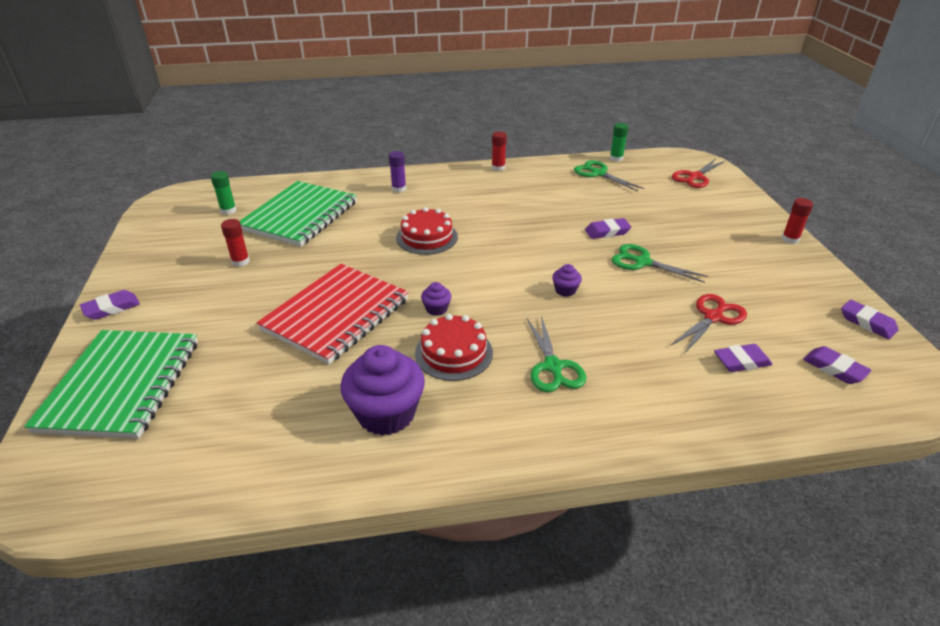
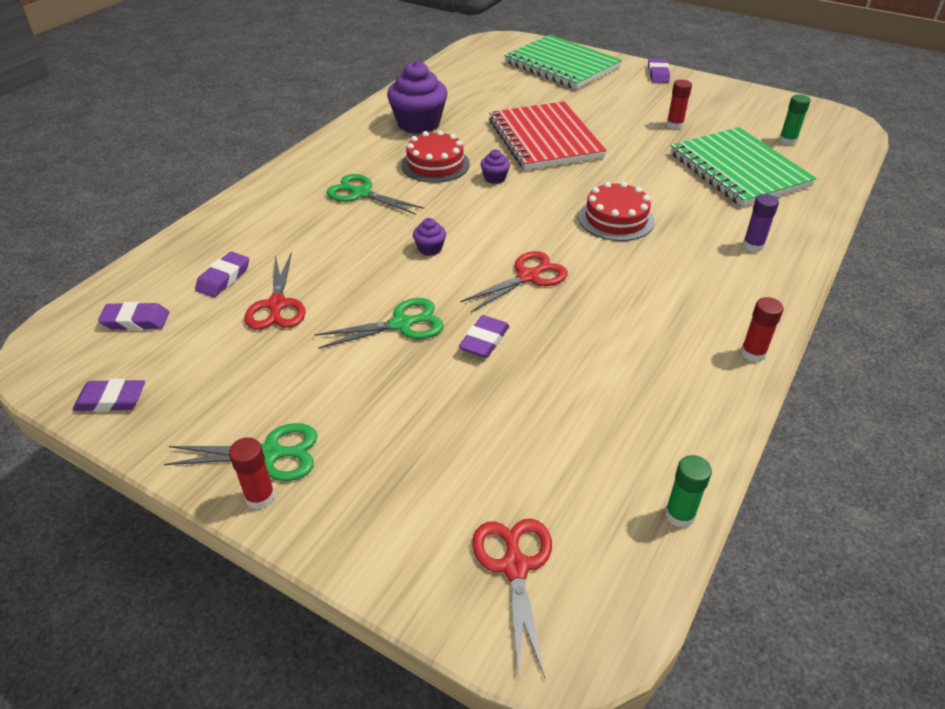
camera: 130 degrees right, 5 degrees up
green scissors [574,160,644,192] -> green scissors moved to [164,423,317,481]
none -> red scissors [460,251,568,312]

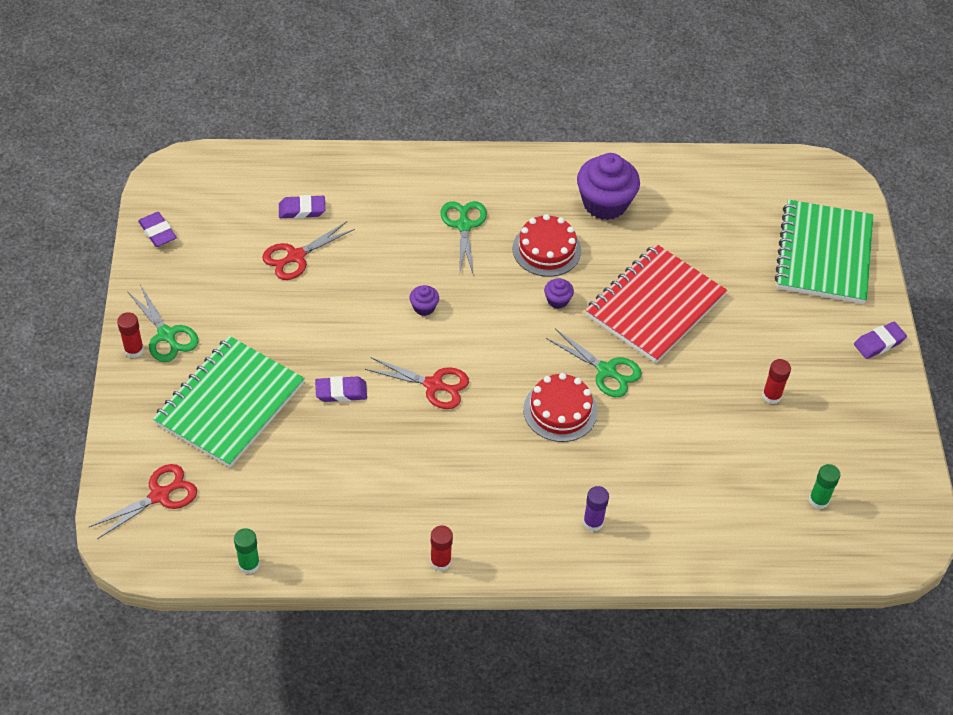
camera: 55 degrees right, 10 degrees up
purple eraser [98,302,169,330] -> none
green scissors [314,298,444,349] -> green scissors moved to [546,329,642,397]
green notebook [670,127,817,207] -> green notebook moved to [153,336,305,468]

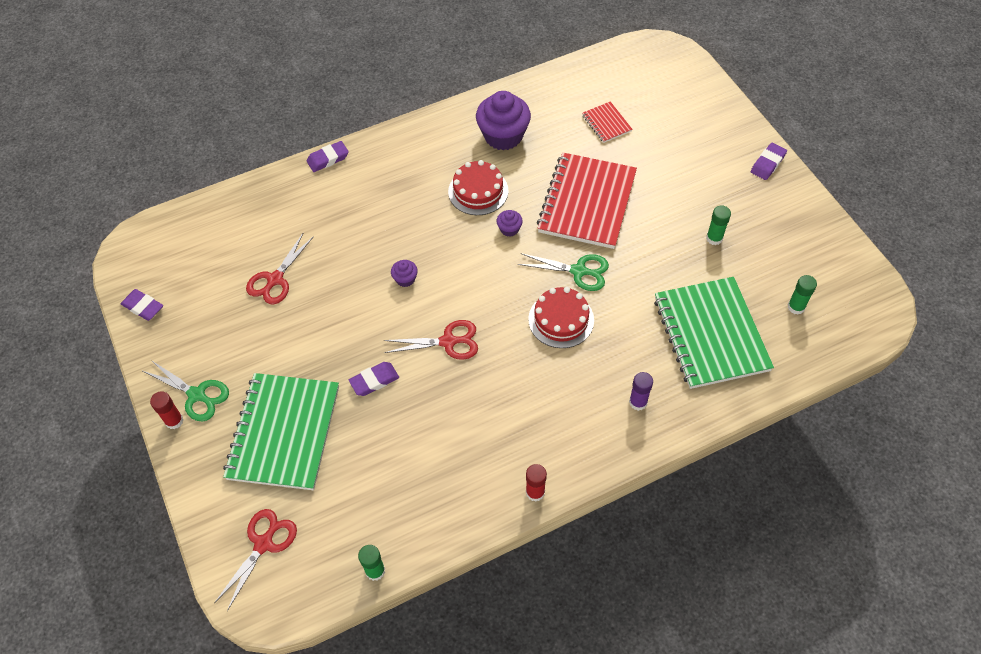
camera: 20 degrees left, 5 degrees up
purple eraser [279,195,326,219] -> purple eraser moved to [307,141,349,172]
green scissors [440,201,487,276] -> none
red glue stick [762,359,791,404] -> green glue stick [706,205,731,245]
green notebook [775,199,874,304] -> green notebook moved to [654,277,774,389]
none -> red notebook [582,101,633,143]

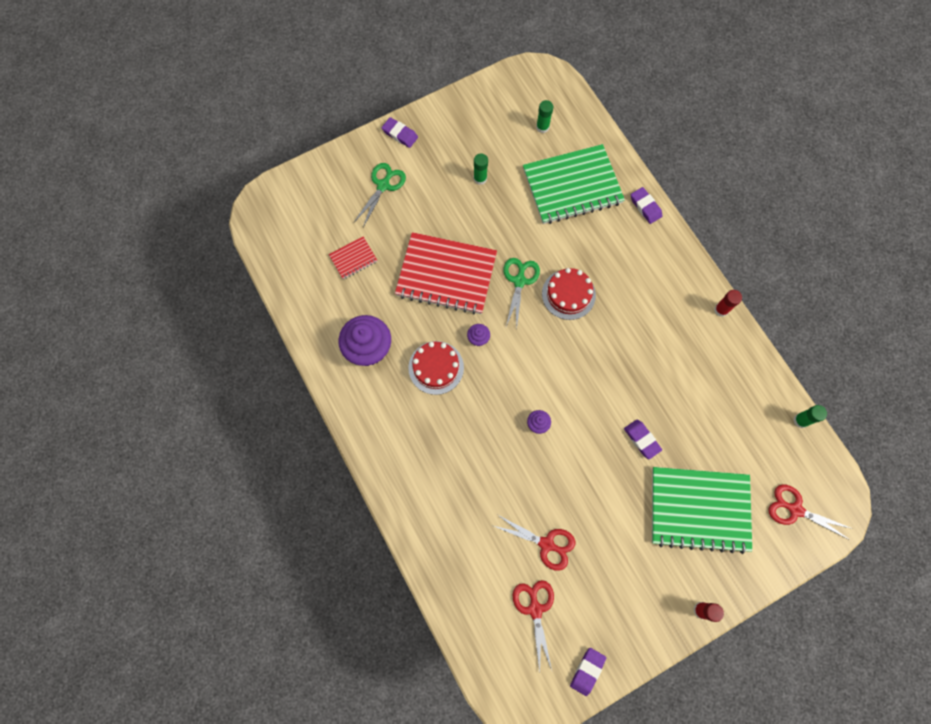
camera: 95 degrees left, 15 degrees up
green scissors [143,360,229,422] -> green scissors moved to [354,163,406,227]
purple eraser [307,141,349,172] -> purple eraser moved to [631,187,662,224]
red scissors [384,320,478,360] -> red scissors moved to [513,580,554,672]
purple glue stick [629,372,653,411] -> none

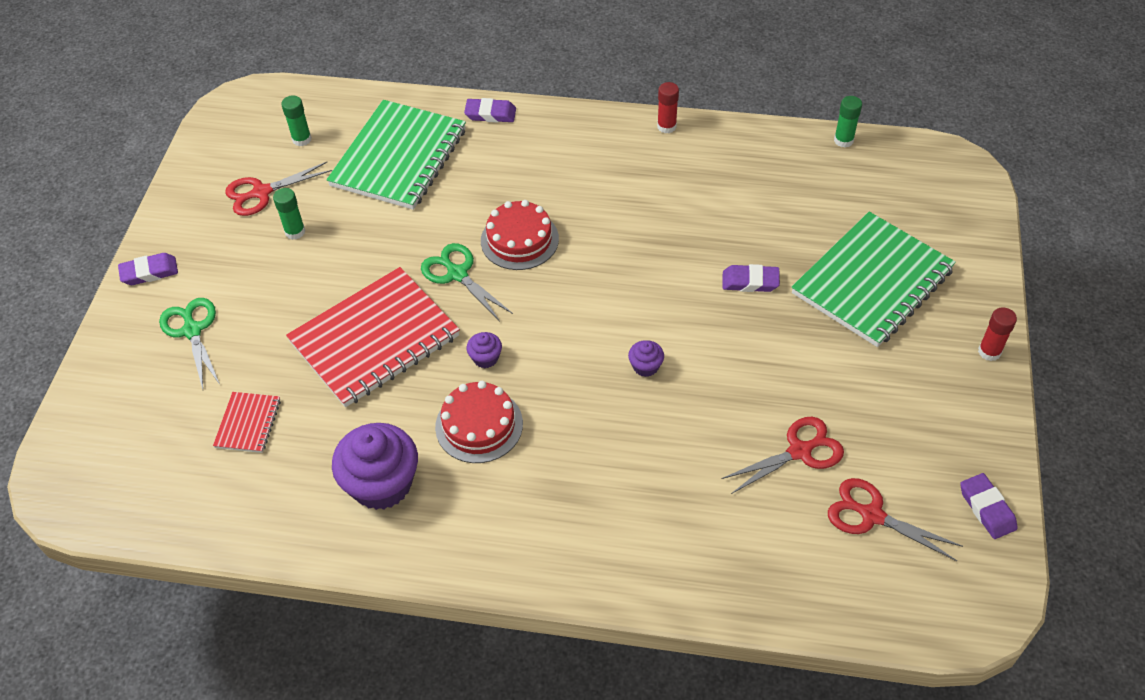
camera: 50 degrees left, 20 degrees down
red scissors [768,484,853,540] -> red scissors moved to [225,162,332,216]

